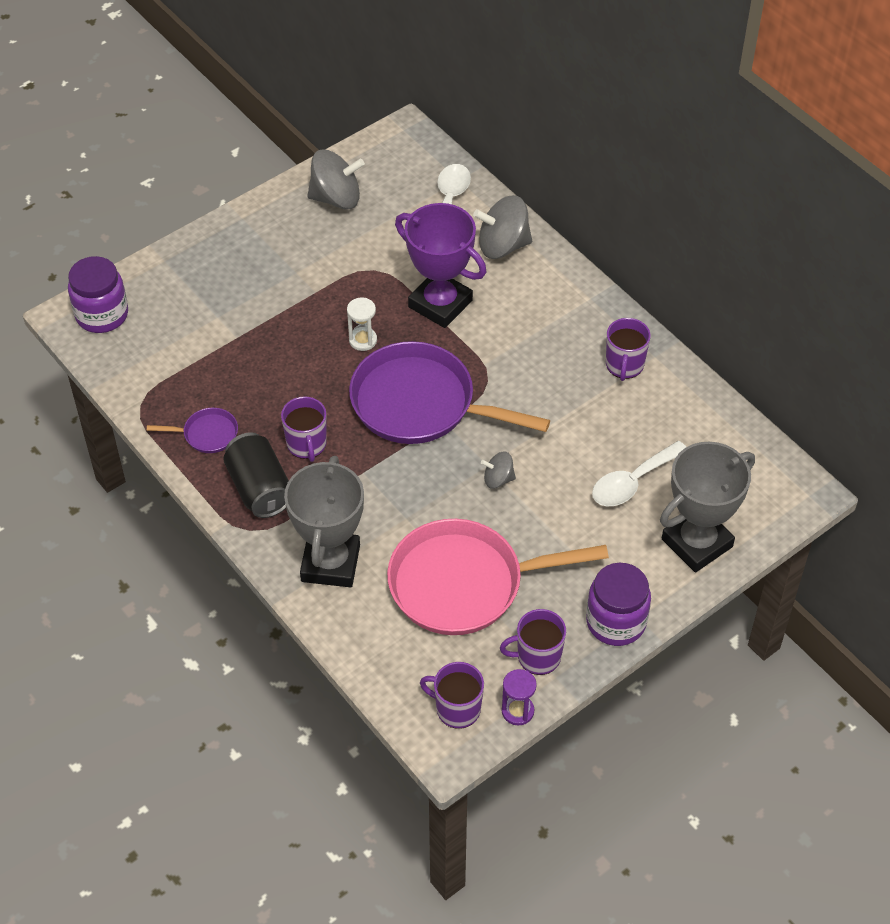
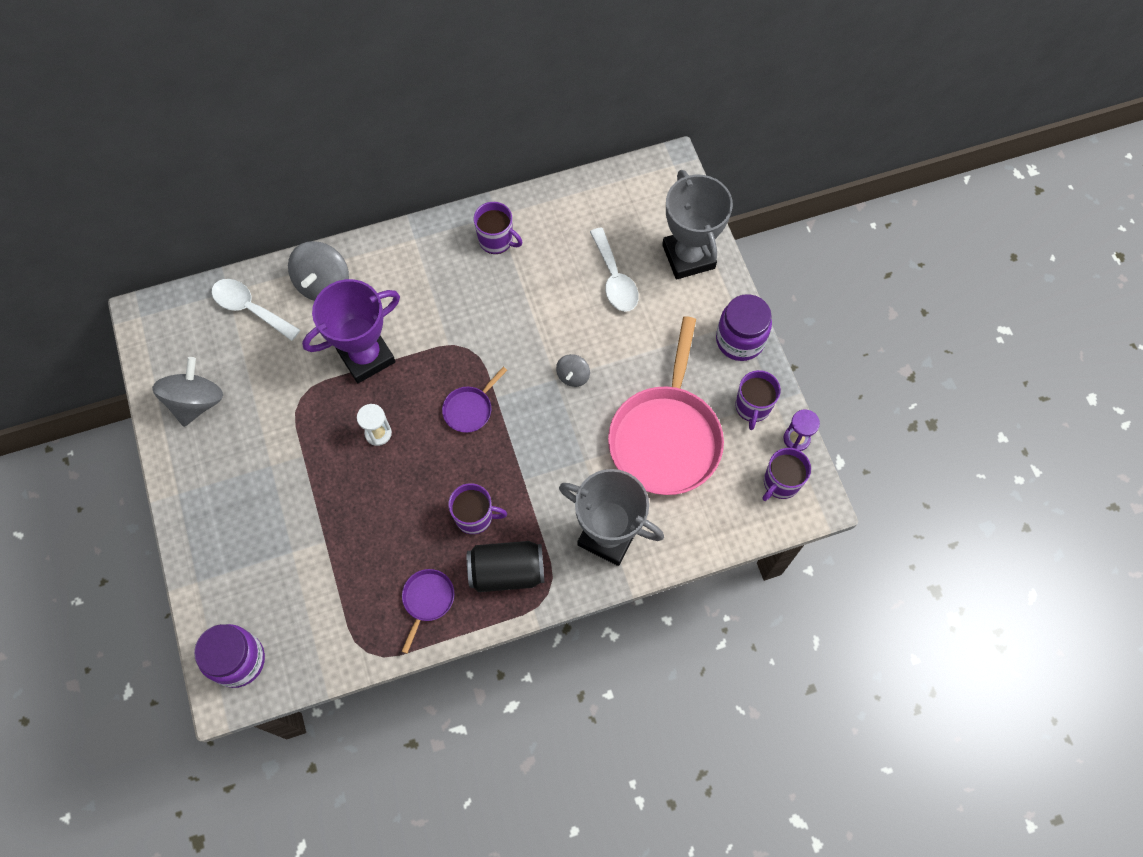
camera: 70 degrees left, 15 degrees up
purple pan [349,341,550,444] -> purple pan [442,367,507,433], size x0.44

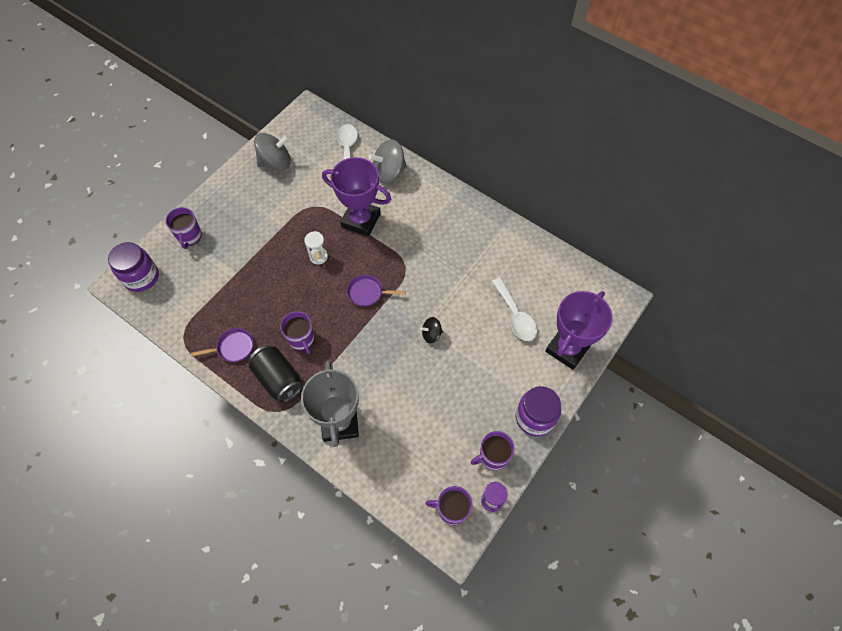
camera: 55 degrees right, 5 degrees down
purple mug [474,202,523,254] -> purple mug moved to [165,207,202,249]
grey spinning top [556,354,590,387] -> black spinning top [420,317,443,343]
white spoon [590,227,639,312] -> white spoon turned 60 degrees counterclockwise [492,278,537,341]
pink pan [608,316,724,495] -> none
grey trophy [662,170,733,279] -> purple trophy [545,291,613,370]

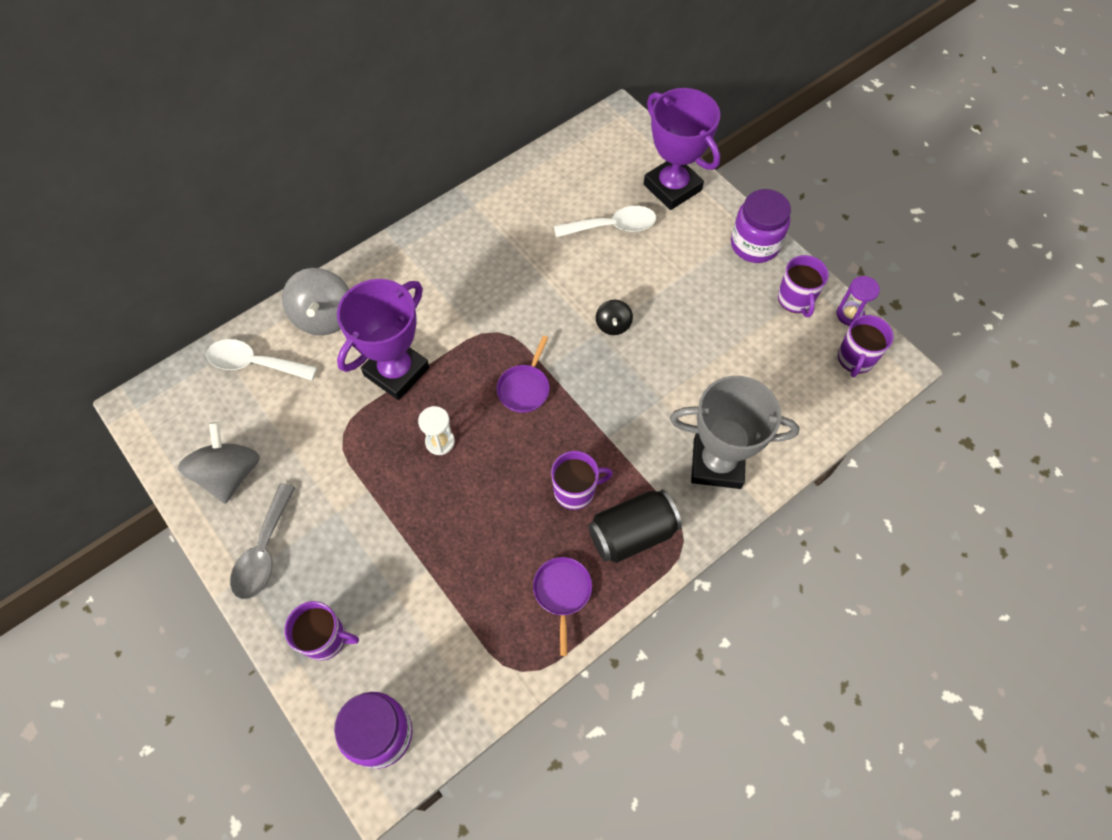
camera: 75 degrees left, 0 degrees up
none -> grey spoon [230,483,296,599]

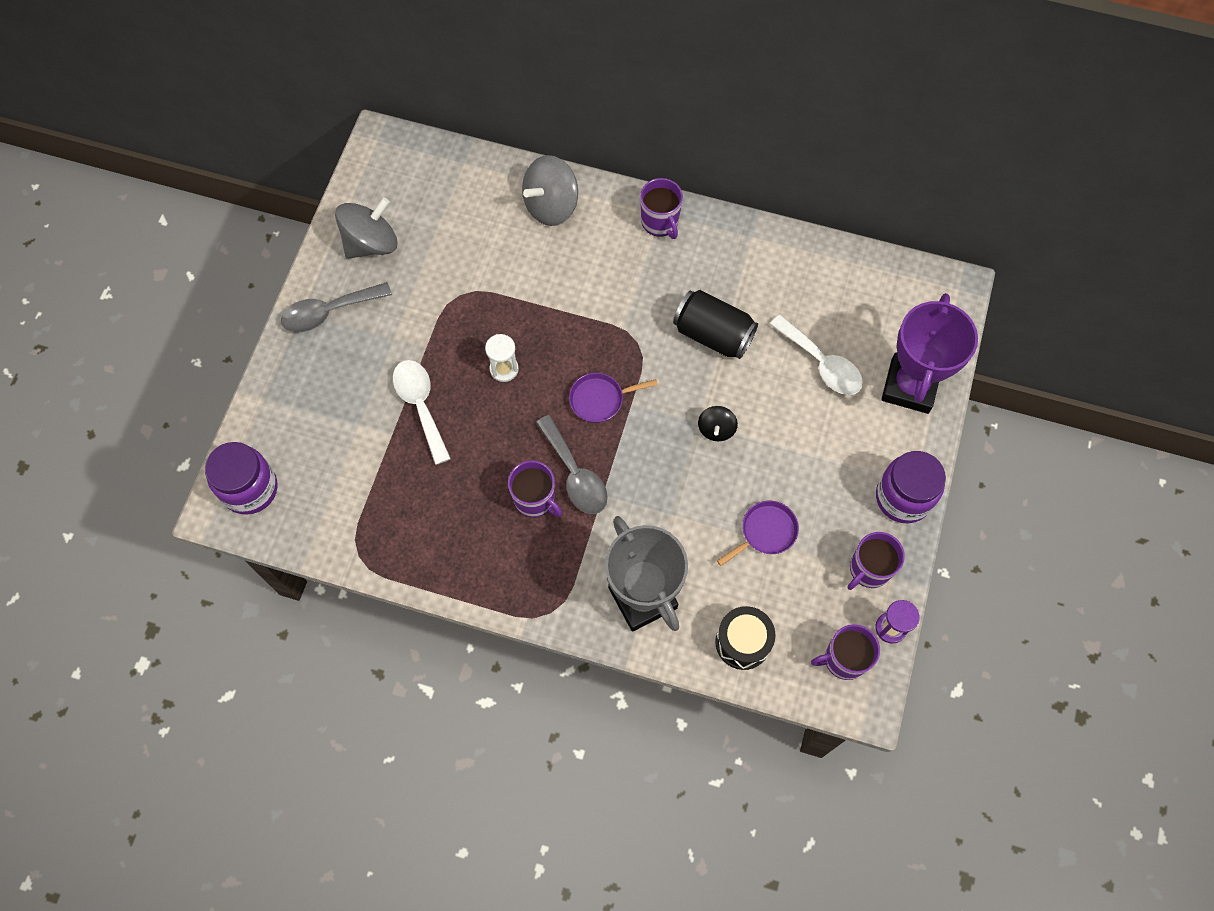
camera: 55 degrees right, 5 degrees up
white spoon [206,339,317,380] -> white spoon moved to [393,360,451,465]
purple mug [284,601,359,661] -> purple mug moved to [640,178,683,239]
purple trophy [337,279,429,400] -> none
purple pan [533,557,592,656] -> purple pan moved to [717,501,799,566]
black can [588,490,682,563] -> black can moved to [673,290,758,359]
black spinning top [596,300,633,335] -> black spinning top turned 45 degrees counterclockwise [698,406,738,441]
none -> grey spoon [536,415,608,514]
none -> black drum [715,606,776,670]

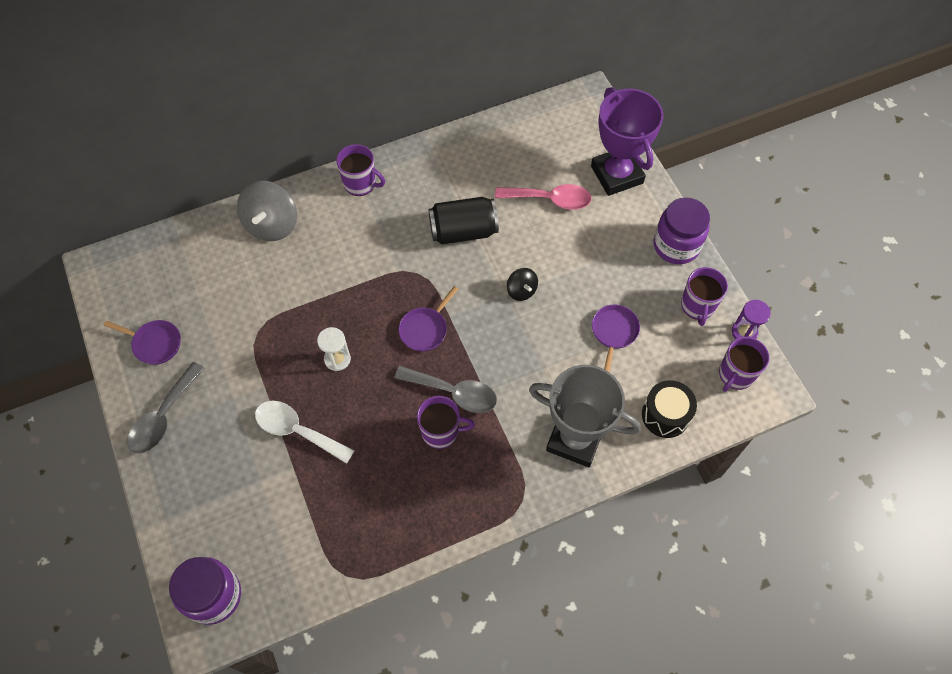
camera: 40 degrees left, 5 degrees down
grey spinning top [335,197,398,259] -> purple pan [104,320,181,365]
white spoon [770,315,863,395] -> pink spoon [495,184,592,209]

